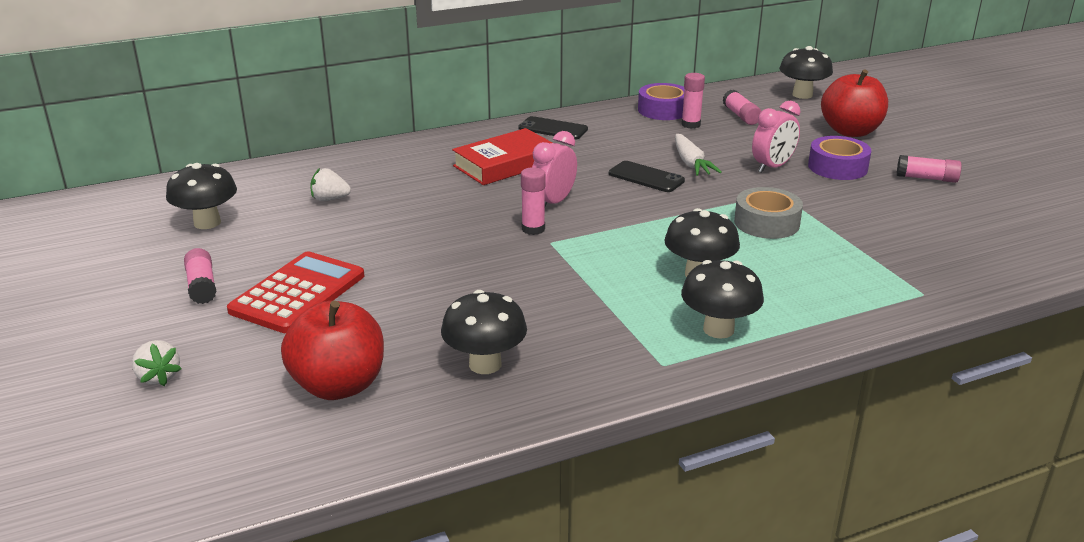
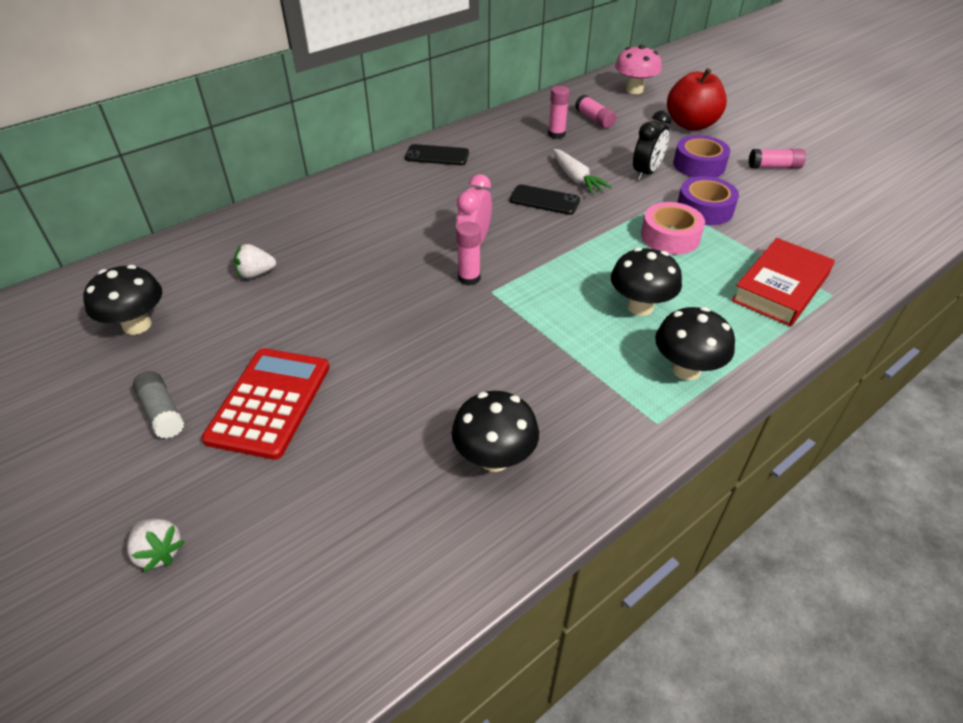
camera: 15 degrees left, 15 degrees up
pink glue stick [184,248,217,304] -> grey glue stick [133,371,184,439]
red apple [281,301,384,400] -> none
red book [452,128,553,185] -> red book moved to [731,238,835,327]
purple tape [638,83,684,120] -> purple tape moved to [677,176,739,225]
grey tape [734,187,803,239] -> pink tape [641,202,705,255]
pink clock [752,101,801,173] -> black clock [633,110,672,181]
black mushroom [779,46,833,99] -> pink mushroom [615,45,662,94]

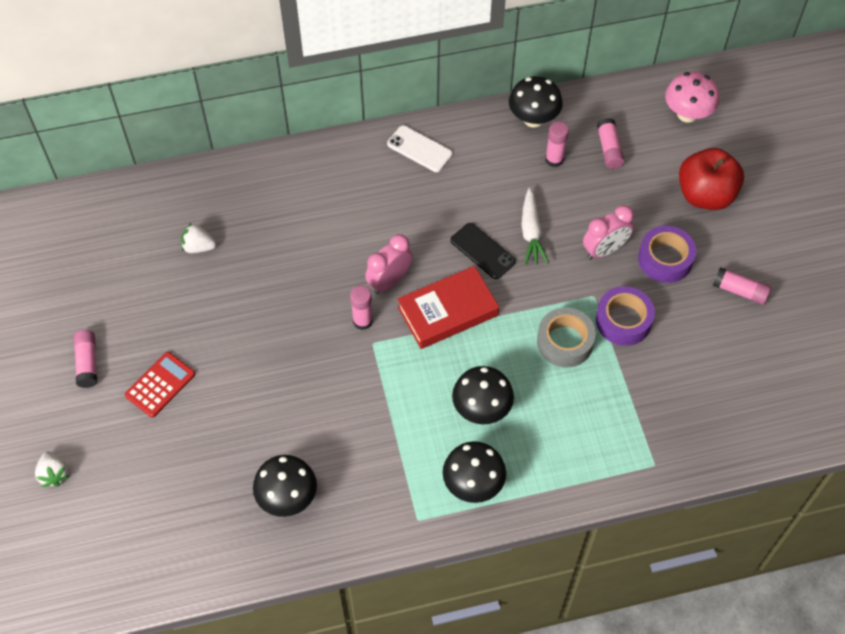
camera: 25 degrees right, 15 degrees up
black mushroom [83,265,162,335] -> black mushroom moved to [509,76,563,127]
grey glue stick [133,371,184,439] -> pink glue stick [73,330,97,388]
red calculator [202,348,330,460] -> red calculator [125,352,195,418], size x0.65
black phone [405,144,469,165] -> white phone [387,125,453,172]
black clock [633,110,672,181] -> pink clock [583,205,634,259]
pink tape [641,202,705,255] -> grey tape [537,307,596,367]
red book [731,238,835,327] -> red book moved to [397,266,499,349]

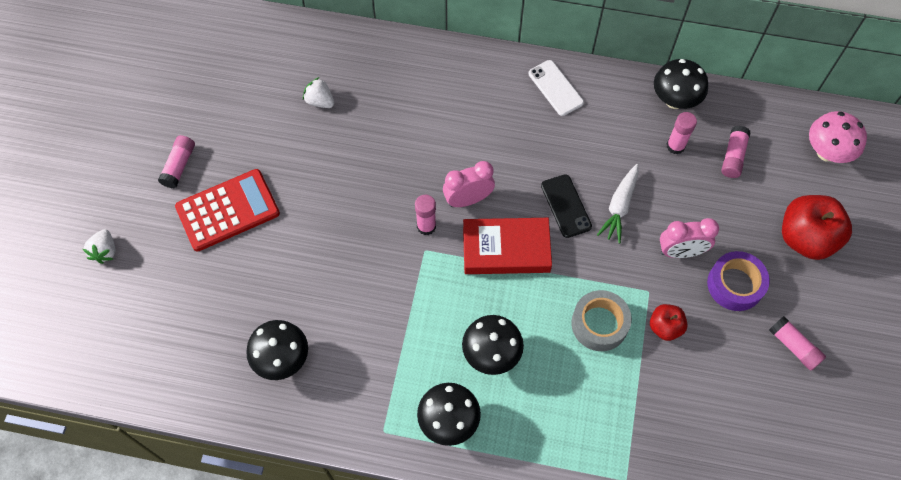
camera: 25 degrees right, 5 degrees up
red calculator [125,352,195,418] -> red calculator [175,169,280,251], size x1.55
purple tape [596,286,655,346] -> red apple [650,304,688,341]

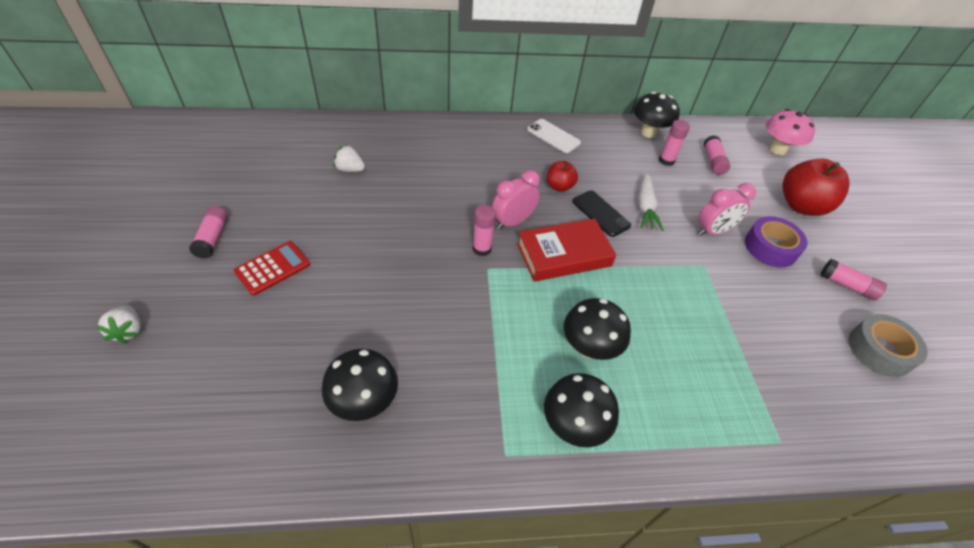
camera: 20 degrees left, 15 degrees down
red calculator [175,169,280,251] -> red calculator [234,241,310,296], size x0.65
grey tape [571,290,632,351] -> grey tape moved to [849,314,928,377]
red apple [650,304,688,341] -> red apple moved to [547,161,578,192]

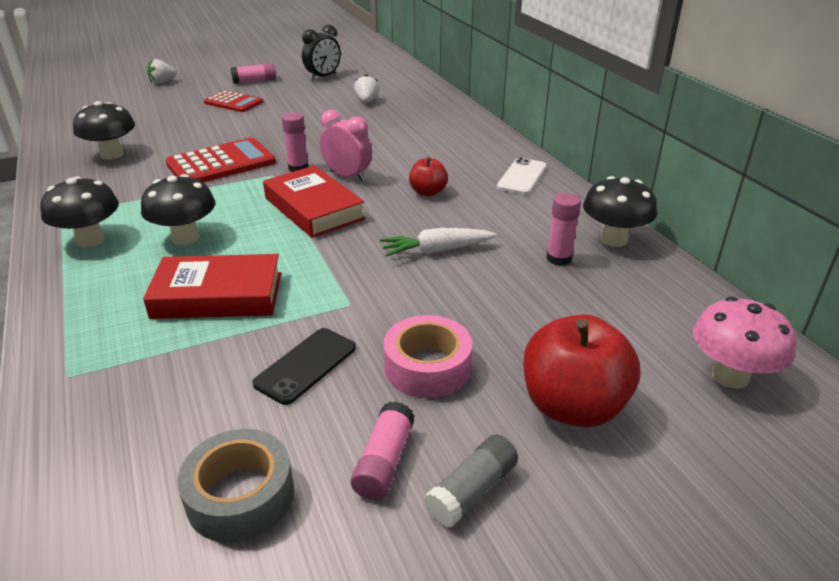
camera: 75 degrees right, 15 degrees down
black phone [572,190,631,237] -> black phone moved to [252,328,356,405]
pink clock [698,183,756,236] -> none
pink glue stick [704,135,730,175] -> none
purple tape [745,216,808,268] -> pink tape [384,315,472,398]
none -> red book [143,254,281,319]
none -> red calculator [166,138,276,182]
none -> black clock [302,25,341,80]
none -> grey glue stick [424,434,518,528]

